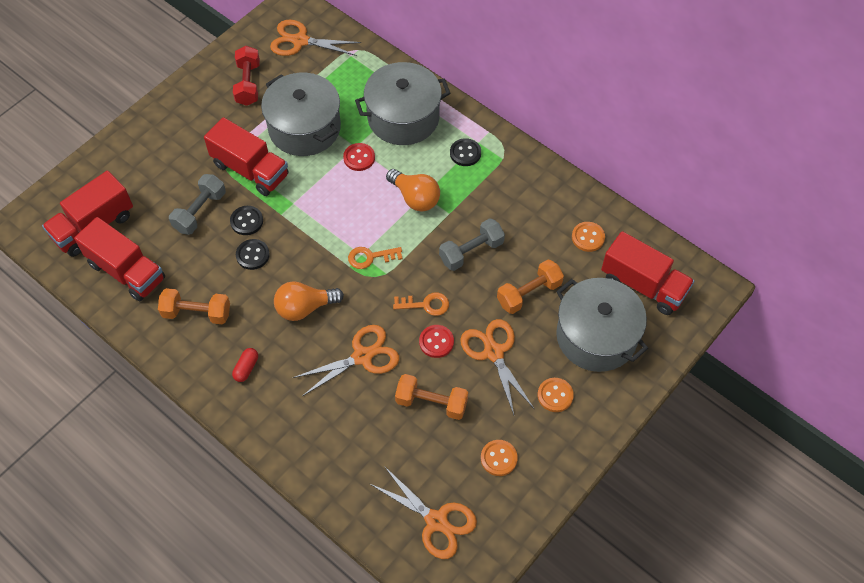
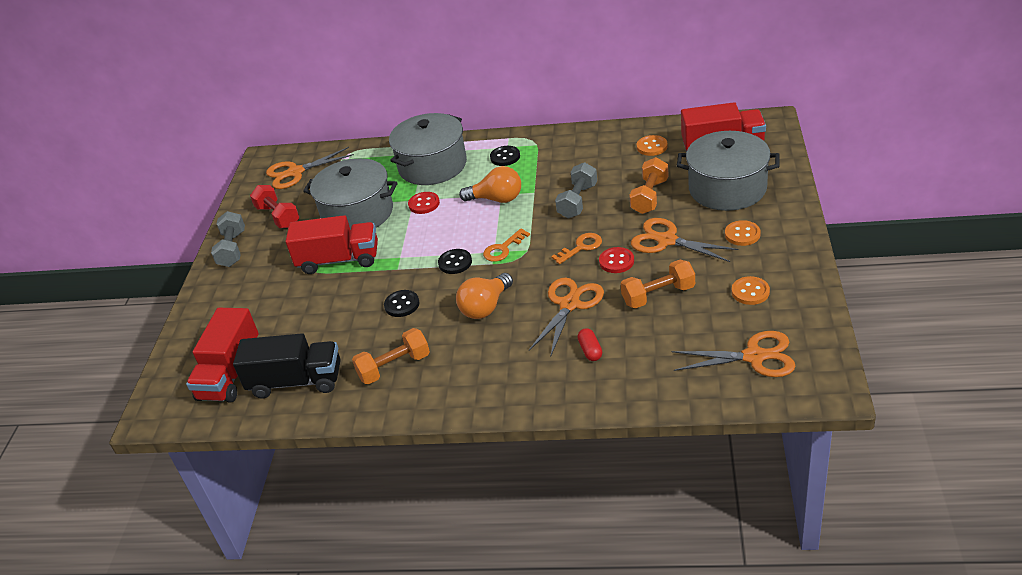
camera: 30 degrees left, 20 degrees down
red truck [74,217,165,302] -> black truck [233,333,341,399]
grey dumbbell [169,174,226,235] -> grey dumbbell moved to [211,211,245,267]
black button [230,206,263,235] -> black button moved to [438,249,472,274]
red capsule [232,348,258,382] -> red capsule moved to [577,328,602,361]

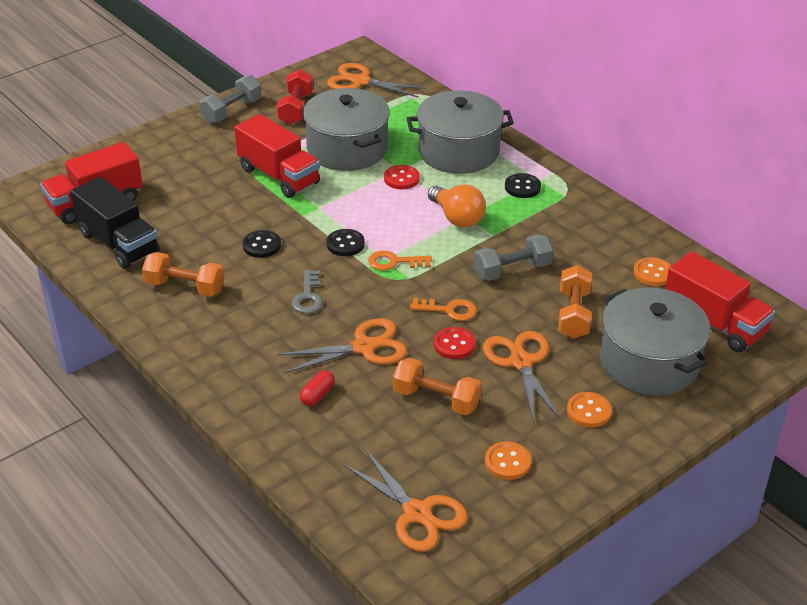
camera: 40 degrees right, 0 degrees up
orange light bulb [456,273,513,319] -> grey key [292,270,323,314]
orange dumbbell [629,157,669,214] -> orange dumbbell turned 60 degrees counterclockwise [558,265,592,339]

